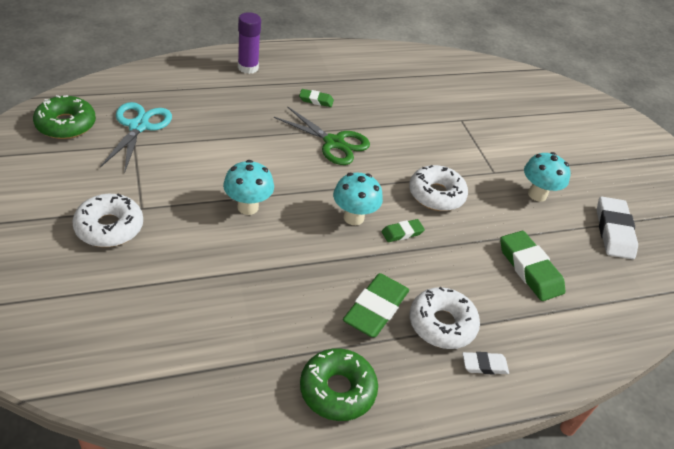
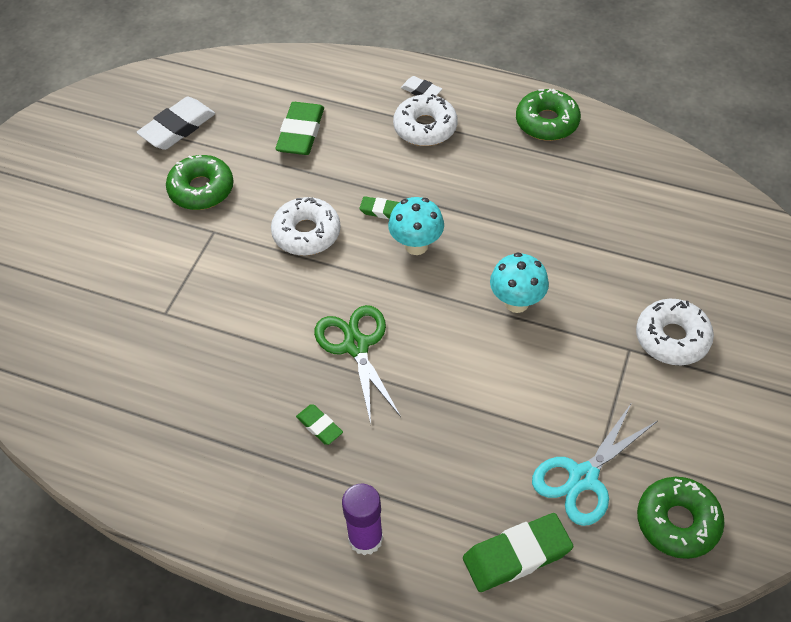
camera: 135 degrees left, 10 degrees up
green eraser [343,273,409,338] -> green eraser moved to [463,513,573,592]
turquoise mushroom [524,152,571,202] -> green donut [166,155,234,210]

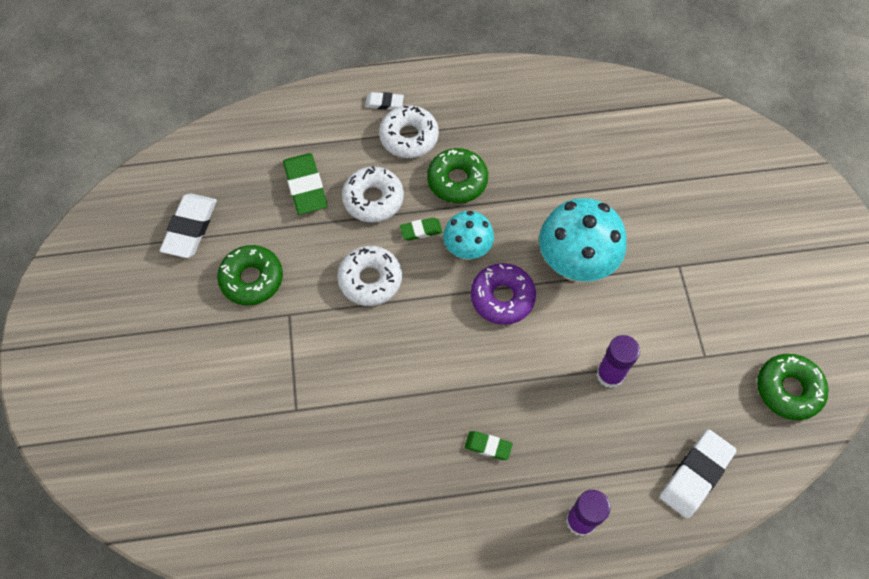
camera: 30 degrees left, 10 degrees up
green scissors [314,305,401,424] -> none
green eraser [463,513,573,592] -> white eraser [660,430,737,519]
turquoise mushroom [490,252,549,313] -> turquoise mushroom [539,198,626,282], size x1.66
green donut [516,89,581,141] -> green donut moved to [427,148,488,203]
turquoise scissors [532,404,658,526] -> none
white donut [636,299,714,365] -> white donut moved to [342,166,404,223]
none -> purple donut [471,263,536,325]
none -> purple glue stick [596,335,640,388]

